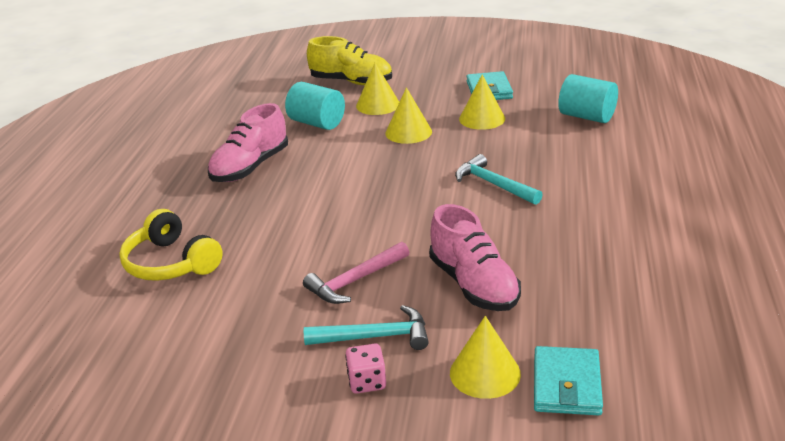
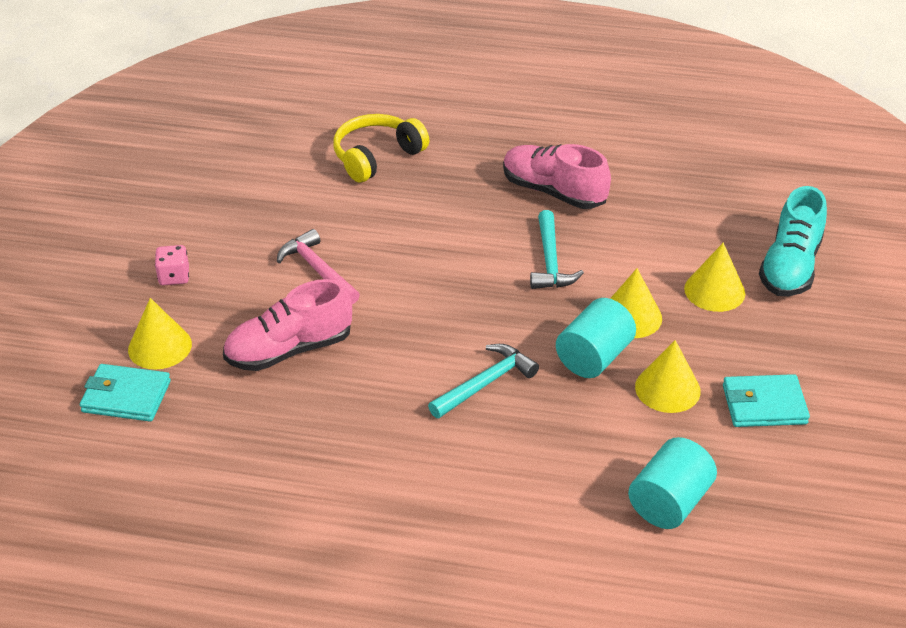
camera: 90 degrees right, 10 degrees up
turquoise cylinder [285,82,345,130] -> turquoise cylinder moved to [556,298,636,378]
turquoise hammer [304,305,429,350] -> turquoise hammer moved to [530,210,584,289]
yellow shoe [307,36,392,85] -> turquoise shoe [759,186,827,296]

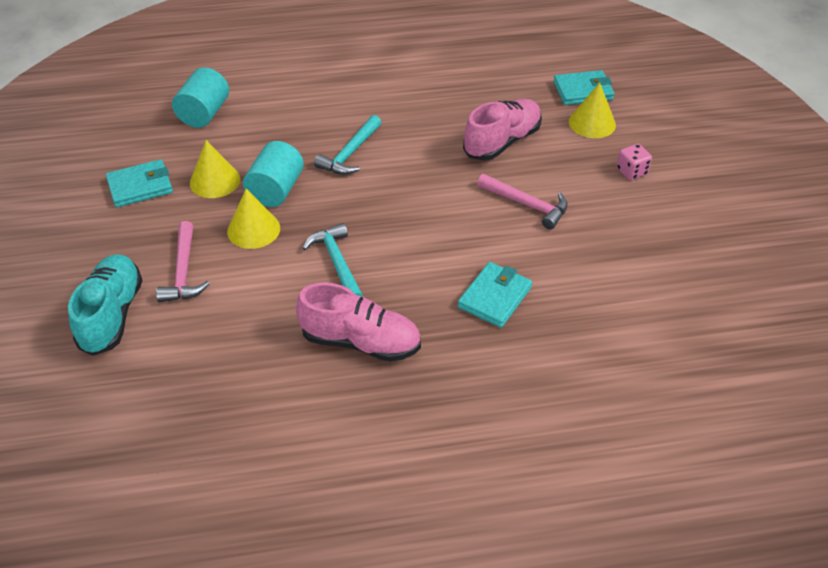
camera: 160 degrees right, 5 degrees up
yellow headphones [333,114,429,183] -> none
yellow cone [684,243,745,312] -> pink hammer [156,221,210,302]
none -> turquoise wallet [458,262,532,328]

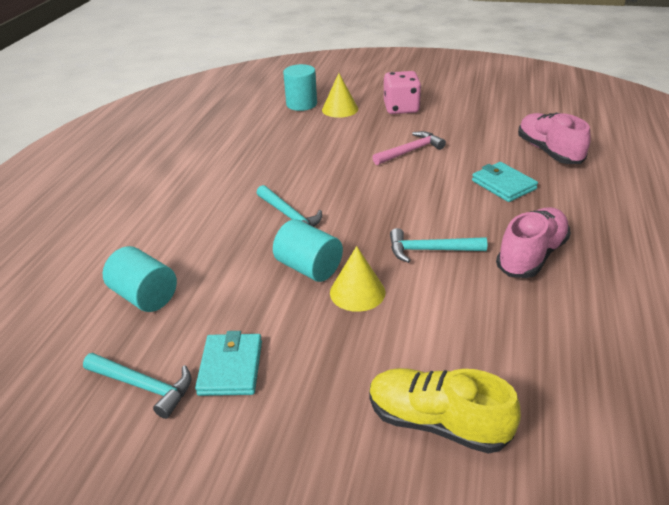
camera: 65 degrees left, 10 degrees down
turquoise shoe [68,254,142,356] -> yellow shoe [369,368,521,454]
pink hammer [156,221,210,302] -> none
yellow cone [190,140,240,198] -> none
pink shoe [463,99,542,161] -> pink shoe moved to [518,113,591,164]
turquoise wallet [553,70,615,105] -> turquoise cylinder [283,64,317,111]
pink dice [616,144,652,180] -> pink dice [384,71,421,114], size x1.78
none -> turquoise hammer [83,353,192,419]

